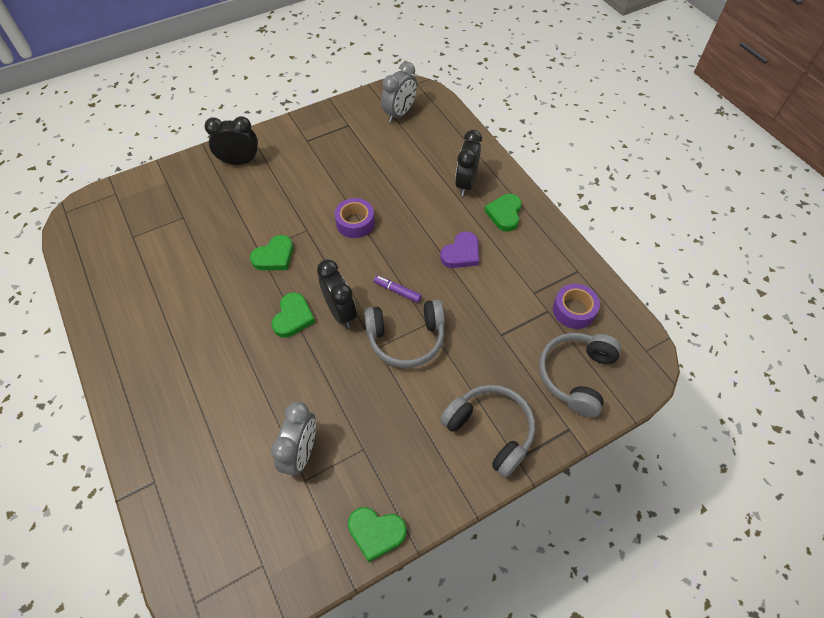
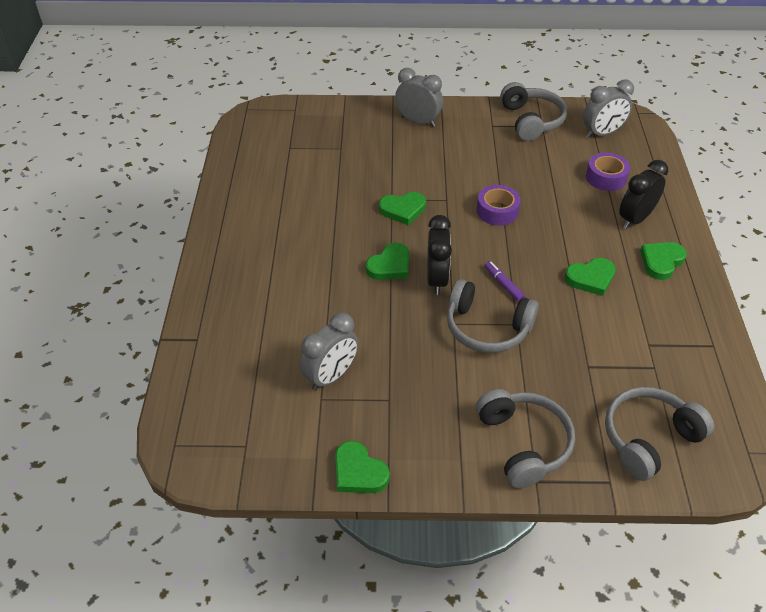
camera: 30 degrees right, 10 degrees down
black clock [204,116,258,165] -> grey clock [395,68,443,127]
purple heart [440,231,479,268] -> green heart [565,258,616,296]
purple tape [553,284,600,329] -> purple tape moved to [586,153,630,191]
none -> grey headphones [500,82,567,141]

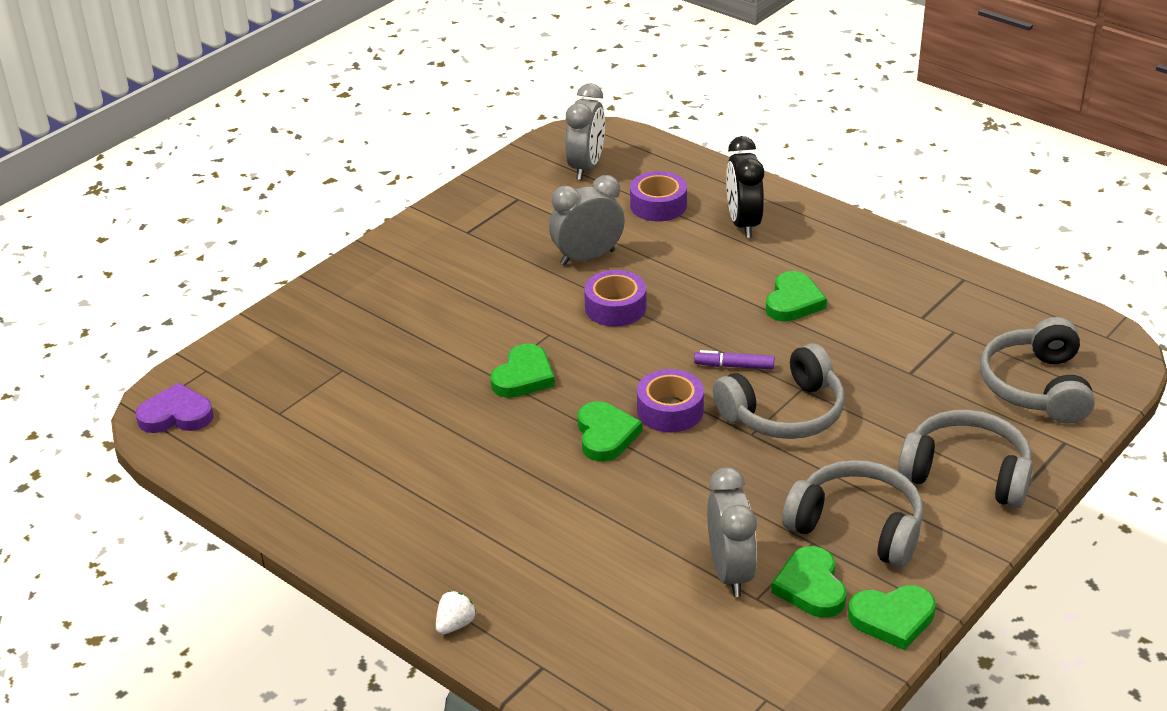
camera: 50 degrees left, 10 degrees down
grey clock [395,68,443,127] -> grey clock moved to [549,175,625,265]
black clock [427,215,452,295] -> purple tape [637,369,704,432]
grey headphones [500,82,567,141] -> grey headphones moved to [782,460,923,568]
green heart [640,242,687,280] -> green heart moved to [771,546,846,618]
none -> purple heart [136,383,214,433]
none -> white strawberry [436,591,476,634]

